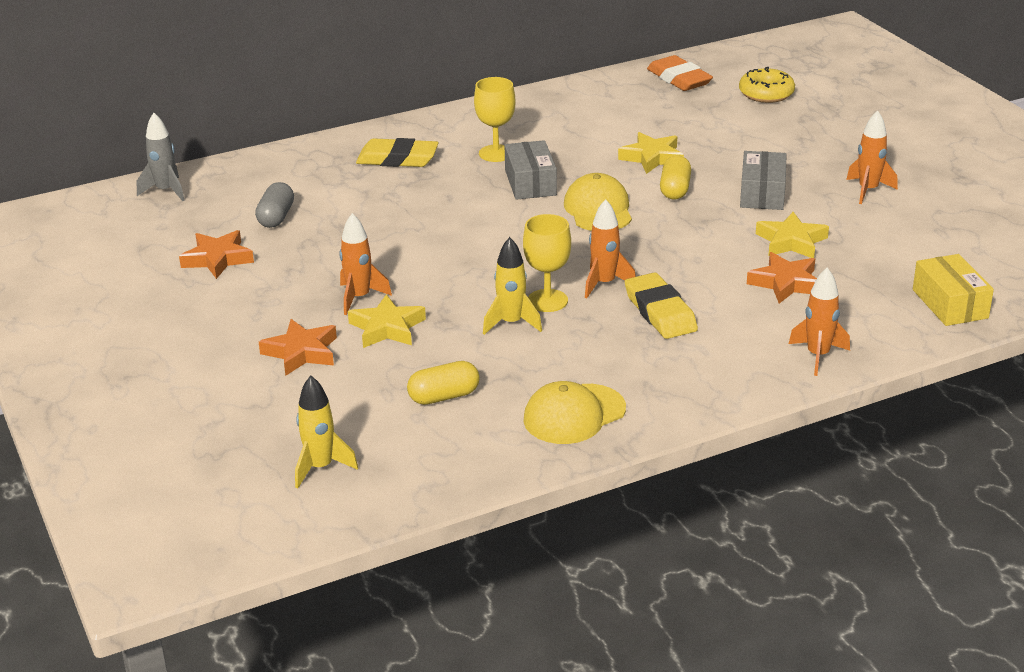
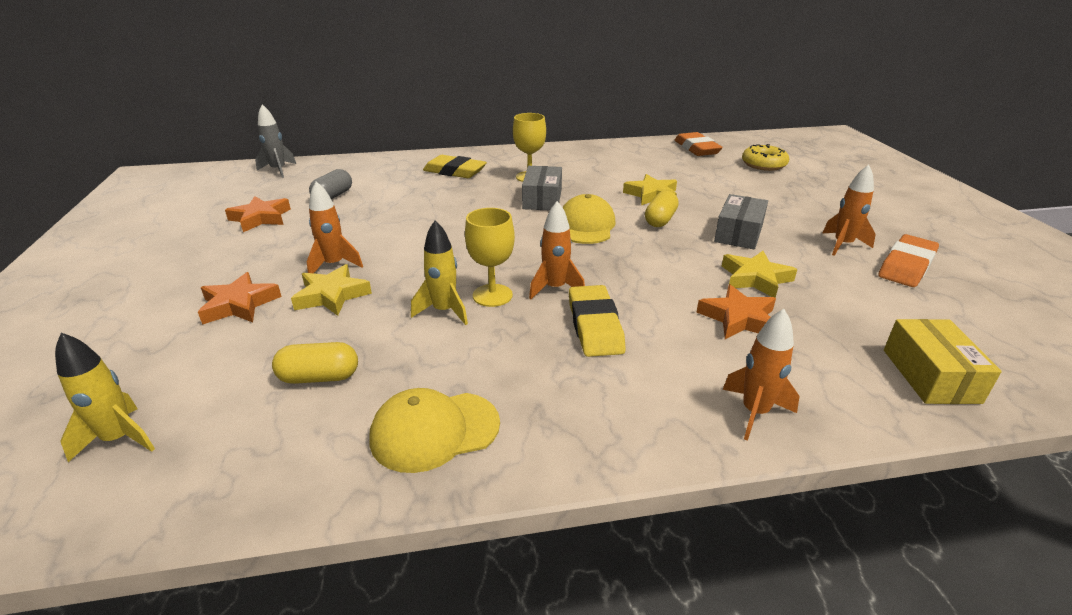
camera: 15 degrees right, 0 degrees up
none -> orange eraser [878,234,939,287]

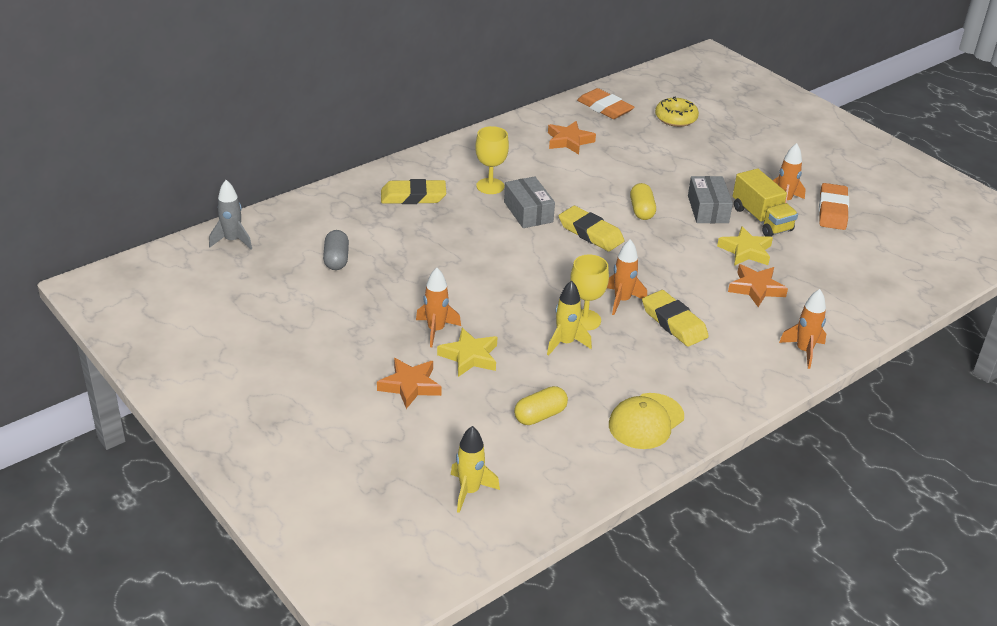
camera: 30 degrees left, 5 degrees up
orange star [225,196,291,232] -> orange star moved to [548,121,596,155]
yellow cap [563,194,616,244] -> yellow eraser [559,206,624,252]
yellow star [623,174,677,205] -> none
yellow box [884,319,1002,404] -> none
none -> yellow truck [733,168,798,237]

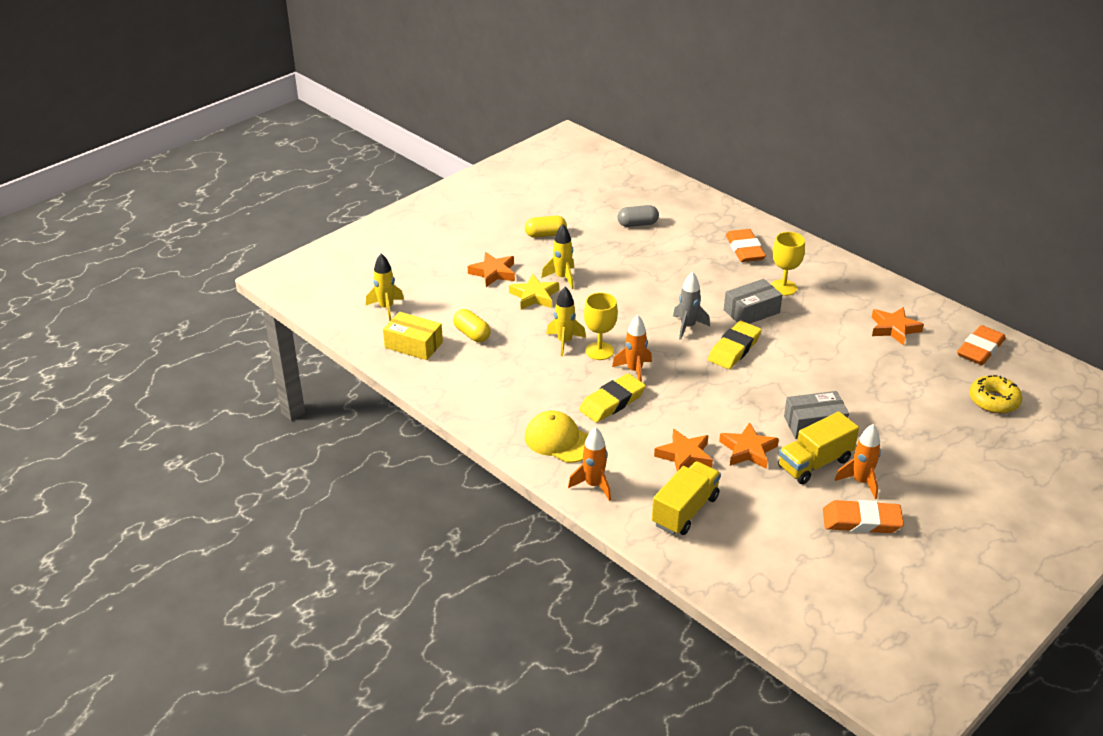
camera: 85 degrees right, 0 degrees up
grey rocket [209,180,252,249] -> grey rocket moved to [673,272,710,340]
yellow eraser [381,179,446,204] -> orange eraser [726,229,766,262]
orange rocket [416,268,461,347] -> yellow rocket [541,224,574,289]
yellow cap [609,393,684,449] -> yellow cap moved to [525,411,588,463]
yellow capsule [630,183,656,220] -> yellow capsule moved to [525,216,567,238]
yellow star [717,226,773,266] -> orange star [719,422,779,469]
none -> yellow box [383,312,443,360]
none -> yellow truck [652,461,721,535]

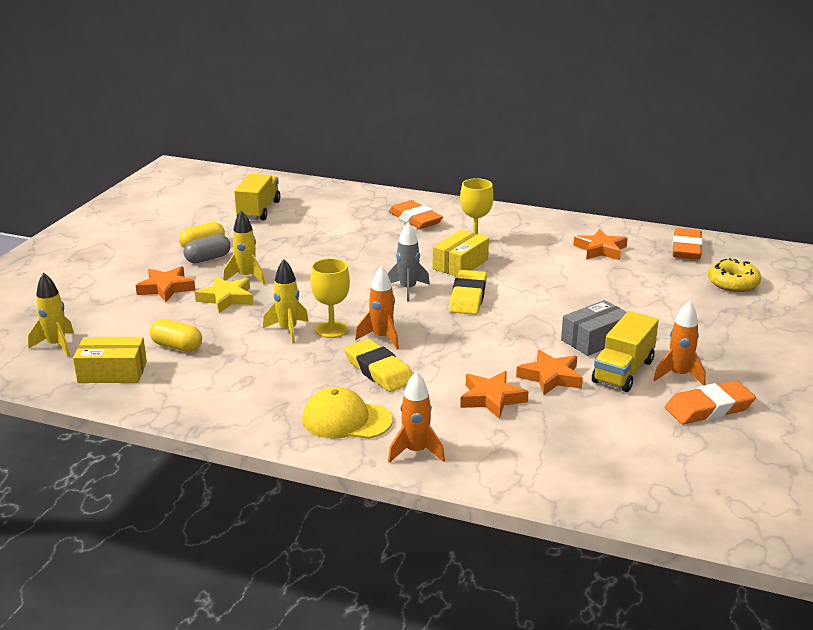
camera: 25 degrees left, 10 degrees down
yellow eraser [579,373,646,423] -> yellow eraser turned 60 degrees counterclockwise [344,339,412,392]
grey capsule [618,205,659,227] -> grey capsule moved to [184,234,230,263]
yellow truck [652,461,721,535] -> yellow truck moved to [234,174,280,221]
grey box [724,279,782,324] -> yellow box [433,230,489,277]

